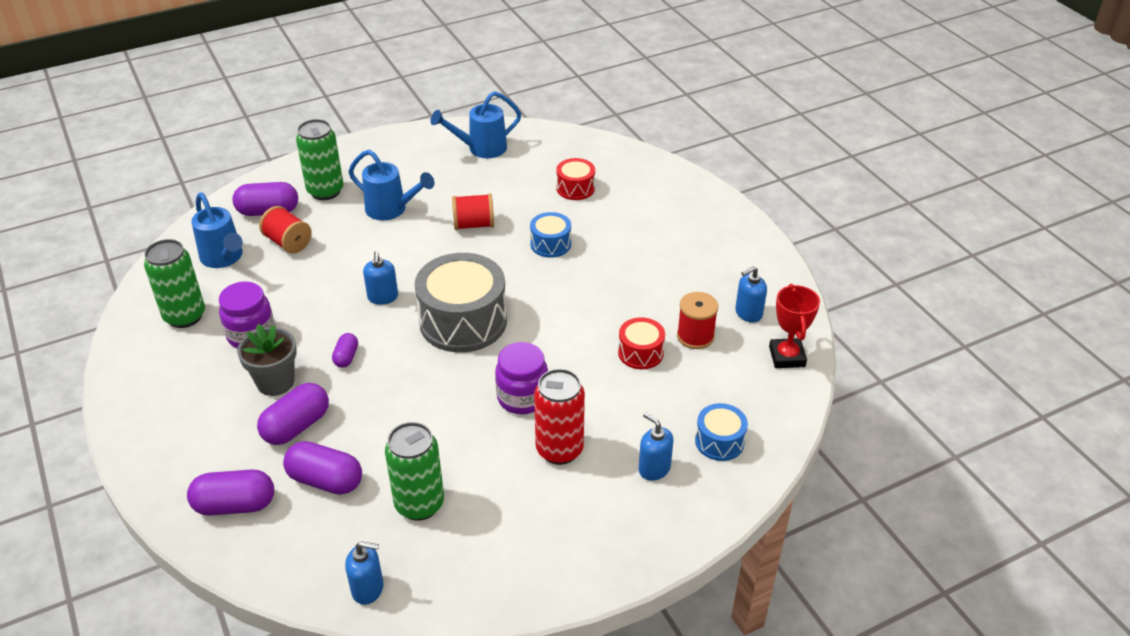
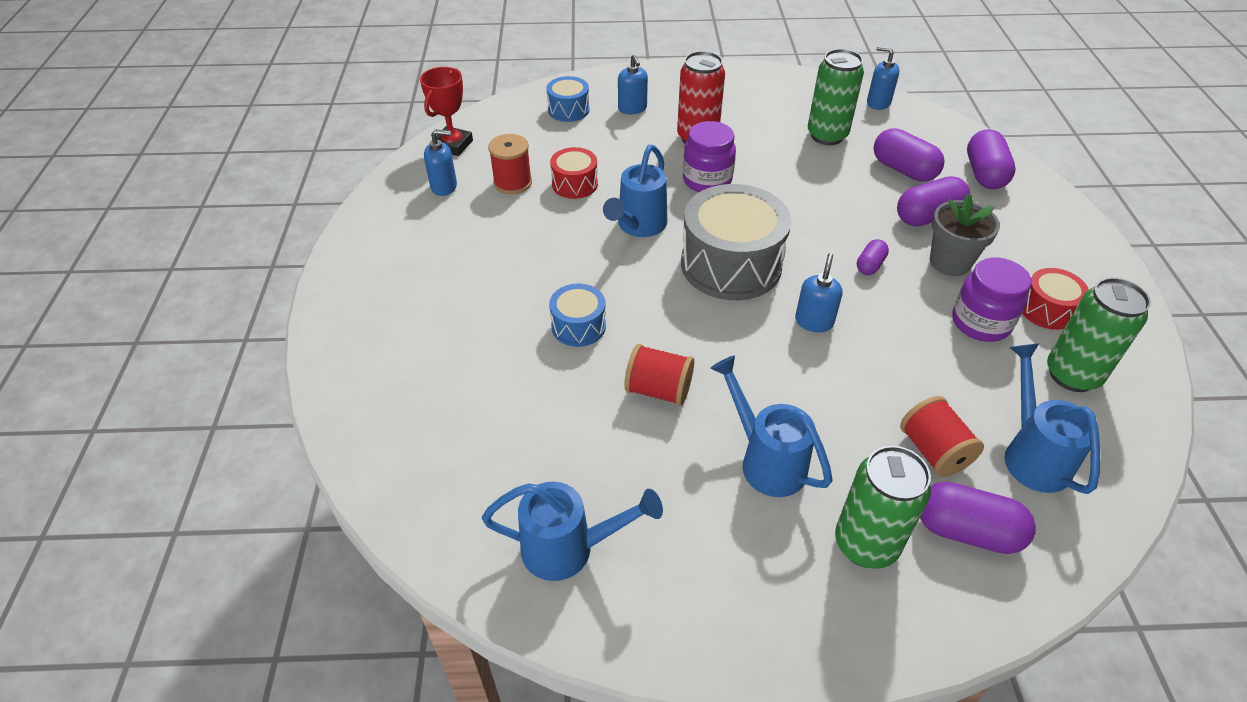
camera: 155 degrees left, 5 degrees up
purple capsule [187,470,274,516] -> purple capsule turned 75 degrees clockwise [967,129,1016,189]
red drum [556,158,595,200] -> red drum moved to [1022,268,1089,330]
none -> blue watering can [603,145,667,237]

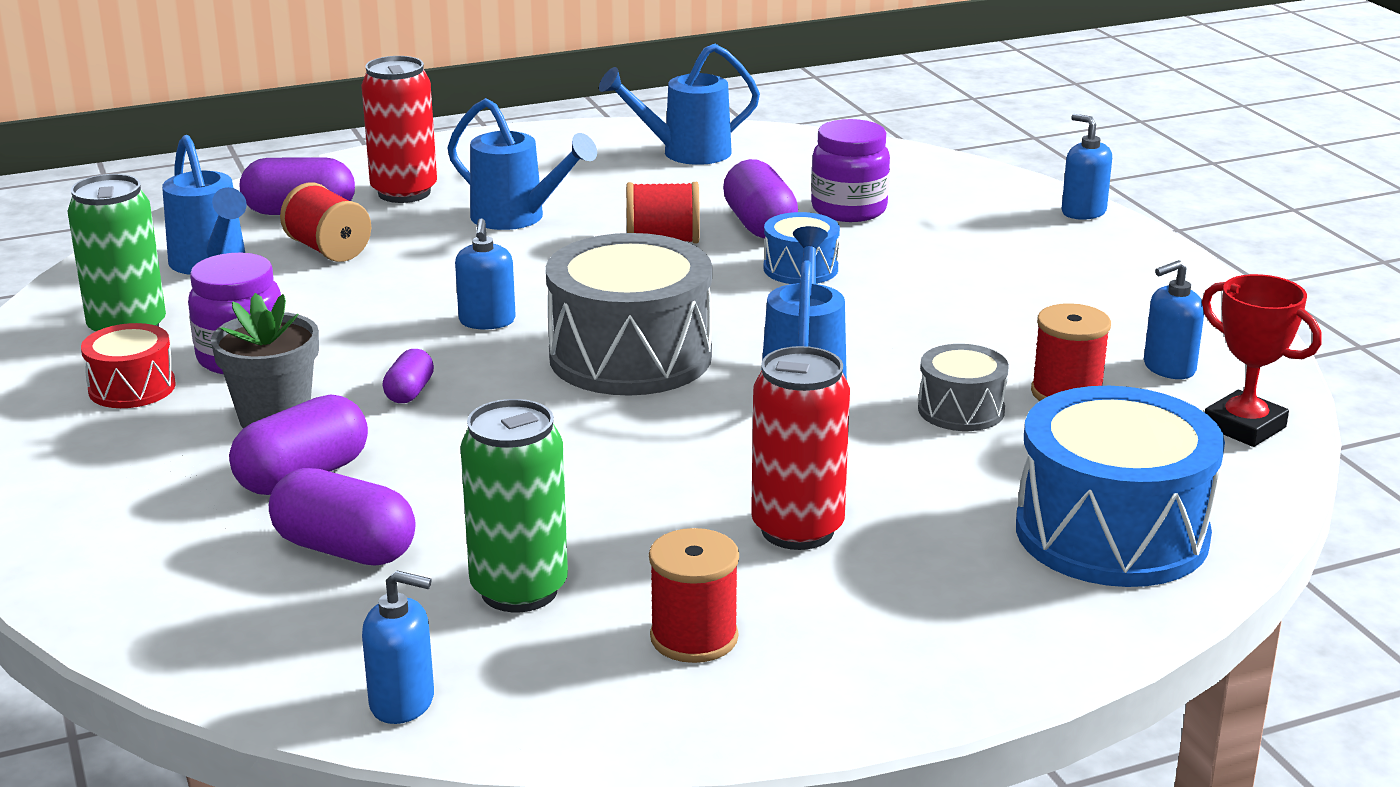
camera: 160 degrees right, 20 degrees down
red trophy [420,67,473,156] -> red trophy turned 45 degrees counterclockwise [1202,274,1322,447]
blue drum [546,76,590,122] -> blue drum [1016,386,1225,587], size x1.98
red drum [550,147,598,199] -> grey drum [918,344,1009,431]
blue soap dispenser [618,55,648,114] -> blue soap dispenser moved to [1062,114,1112,220]
purple jar [683,121,736,192] -> purple jar moved to [811,119,890,222]
green can [835,446,931,569] -> red can [361,56,437,203]
purple capsule [967,129,1016,189] -> purple capsule moved to [723,159,798,238]
none -> red spool [649,528,739,663]

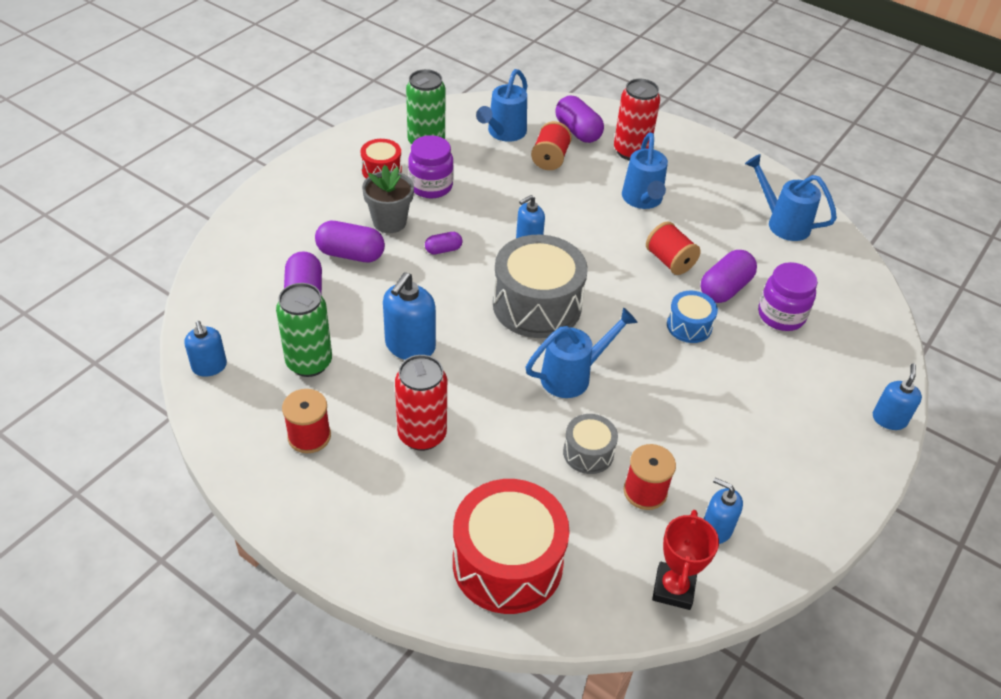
camera: 55 degrees right, 20 degrees up
blue drum [1016,386,1225,587] -> red drum [453,479,570,614]
none -> blue soap dispenser [383,272,436,360]

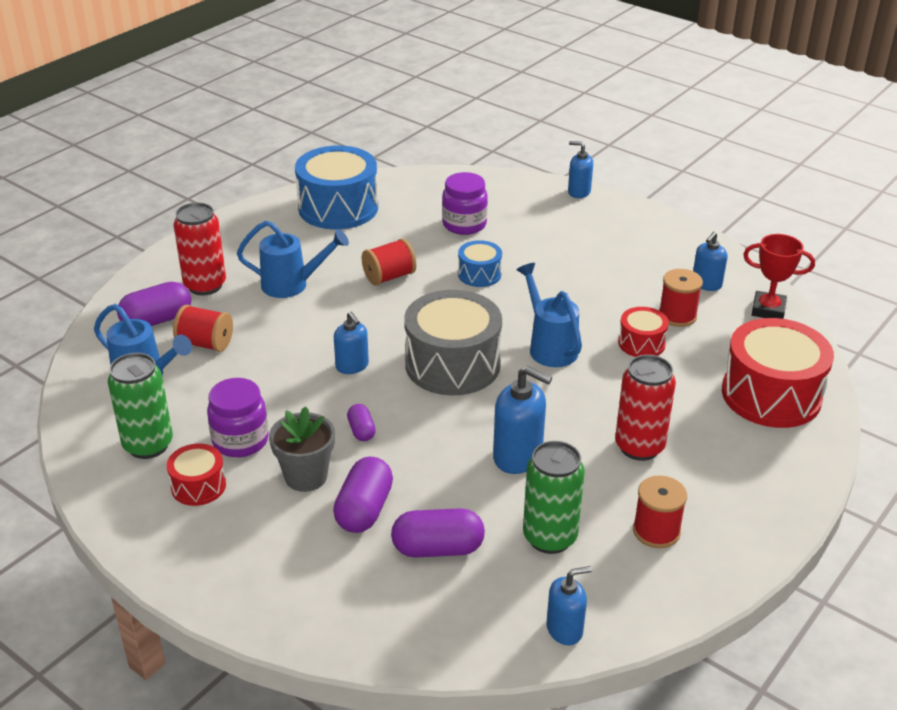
camera: 85 degrees left, 10 degrees down
grey drum [563,414,618,474] -> red drum [618,307,669,357]
purple capsule [701,250,757,303] -> none
blue watering can [745,154,837,241] -> blue drum [295,146,378,229]

